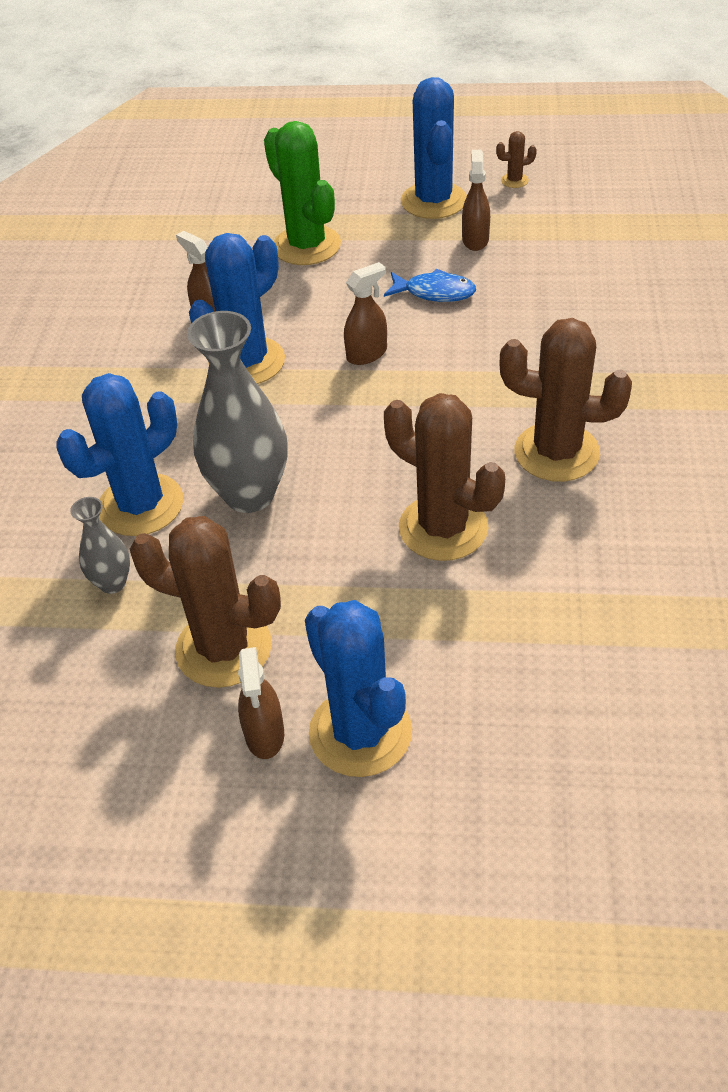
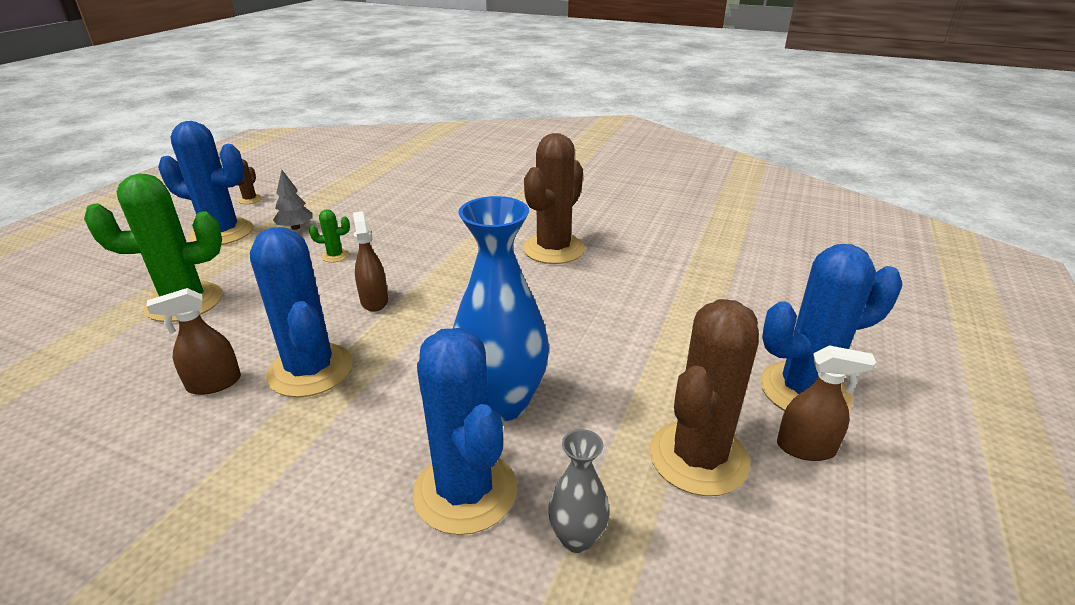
camera: 75 degrees left, 15 degrees down
grey vase [187,311,288,513] -> blue vase [453,196,549,421]
blue fish [384,269,476,302] -> green cactus [309,209,350,262]
brown cactus [384,393,505,561] -> none
brown spray bottle [462,150,490,251] -> grey tree [273,170,313,230]

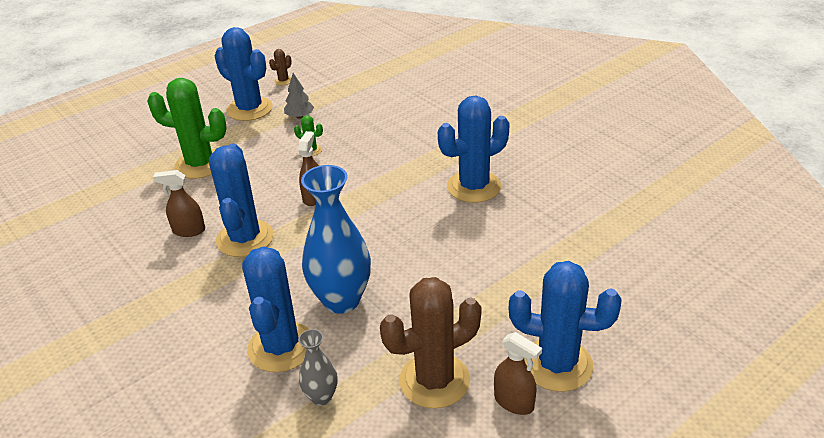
camera: 30 degrees right, 5 degrees up
brown cactus [523,133,585,264] -> blue cactus [438,96,509,203]

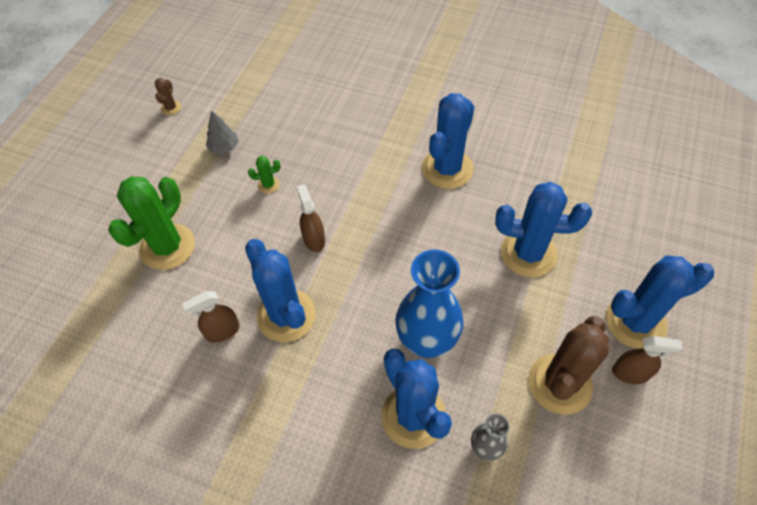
camera: 30 degrees left, 20 degrees up
green cactus [147,78,227,179] -> green cactus turned 45 degrees counterclockwise [108,176,195,270]
blue cactus [214,27,273,121] -> blue cactus moved to [495,182,592,277]

